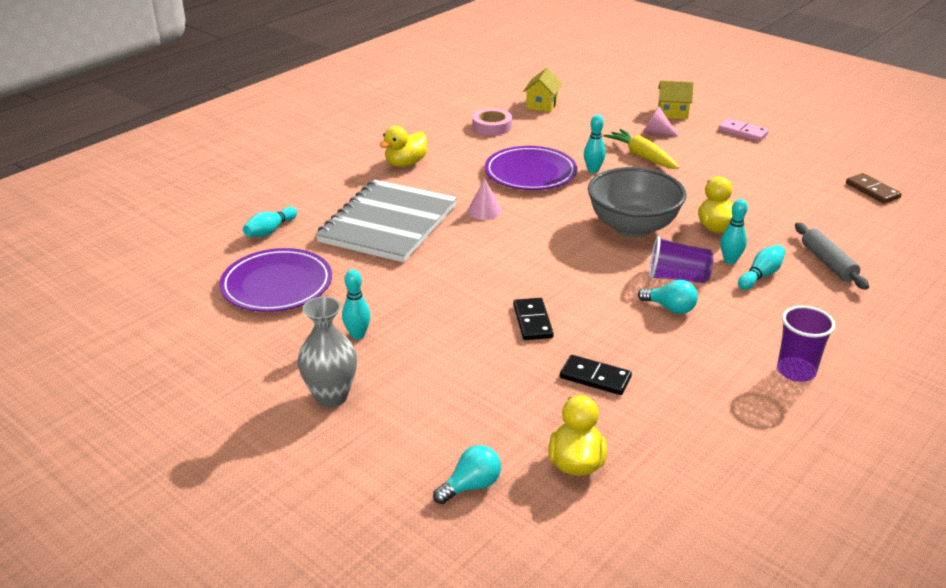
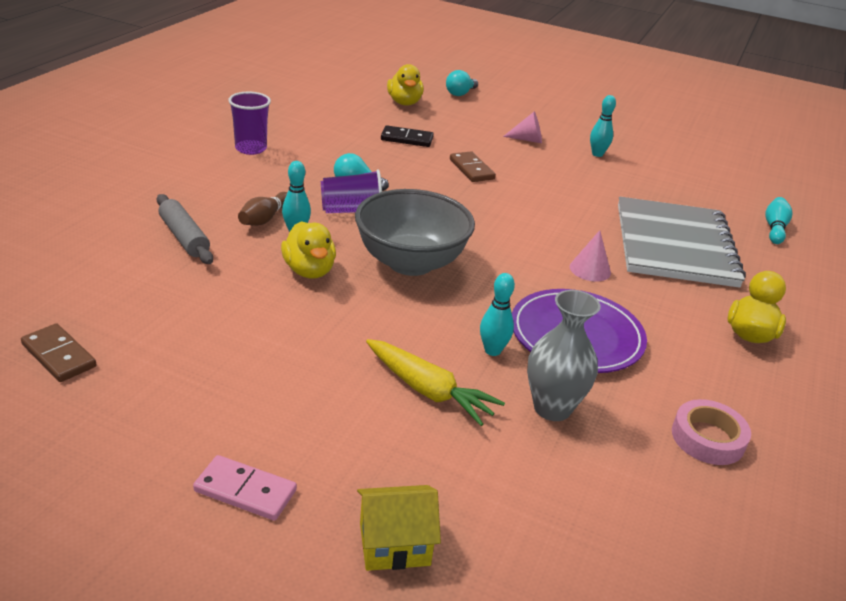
camera: 160 degrees right, 0 degrees up
purple plate [219,248,332,312] -> none
grey vase [298,296,357,408] -> grey vase moved to [527,290,601,421]
black domino [513,298,554,340] -> brown domino [450,151,496,182]
yellow house [523,68,562,112] -> none
pink cone [643,107,679,137] -> pink cone moved to [503,112,542,143]
turquoise bowling pin [738,245,785,290] -> brown bowling pin [238,192,288,226]

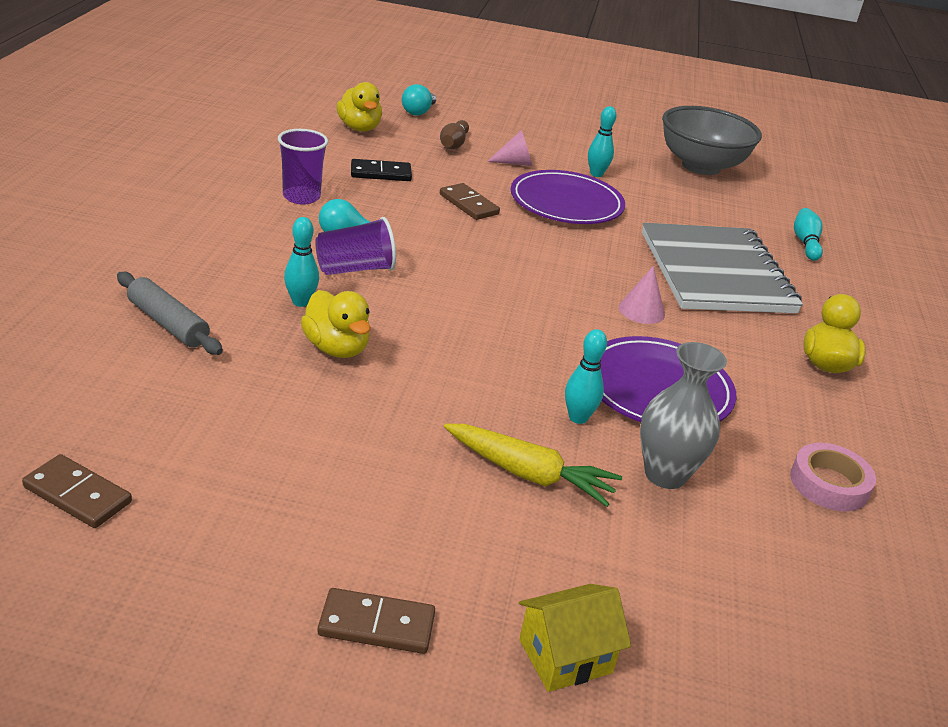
camera: 15 degrees left, 0 degrees up
pink domino [193,455,297,521] -> brown domino [318,588,435,654]
purple cup [228,92,271,155] -> purple cup moved to [278,129,328,205]
brown bowling pin [238,192,288,226] -> brown bowling pin moved to [440,120,469,149]
grey bowl [355,189,475,276] -> grey bowl moved to [662,106,762,175]
none -> purple plate [511,170,625,224]

